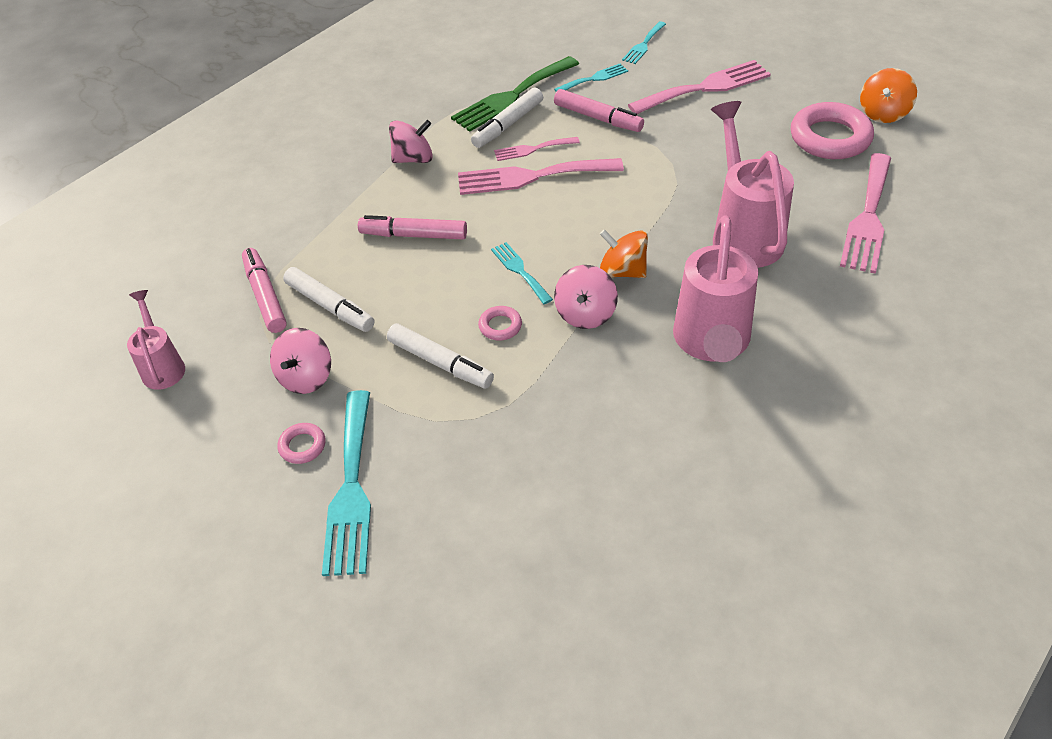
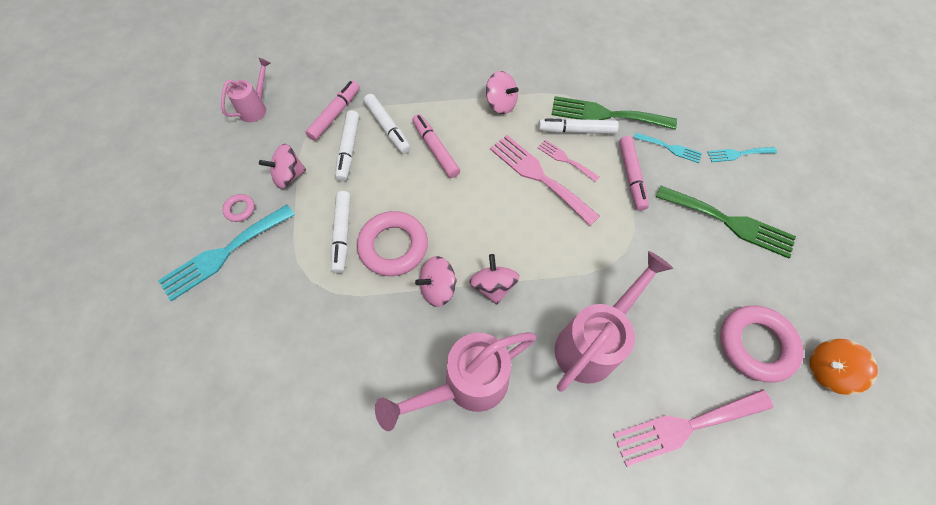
camera: 50 degrees right, 15 degrees up
pink ring [478,306,522,340] -> pink ring [357,211,428,276], size x2.17
turquoise fork [491,242,553,304] -> none
orange spinning top [600,229,648,278] -> pink spinning top [469,254,519,304]
pink fork [628,60,771,114] -> green fork [656,186,796,258]
none -> white marker [363,94,411,154]

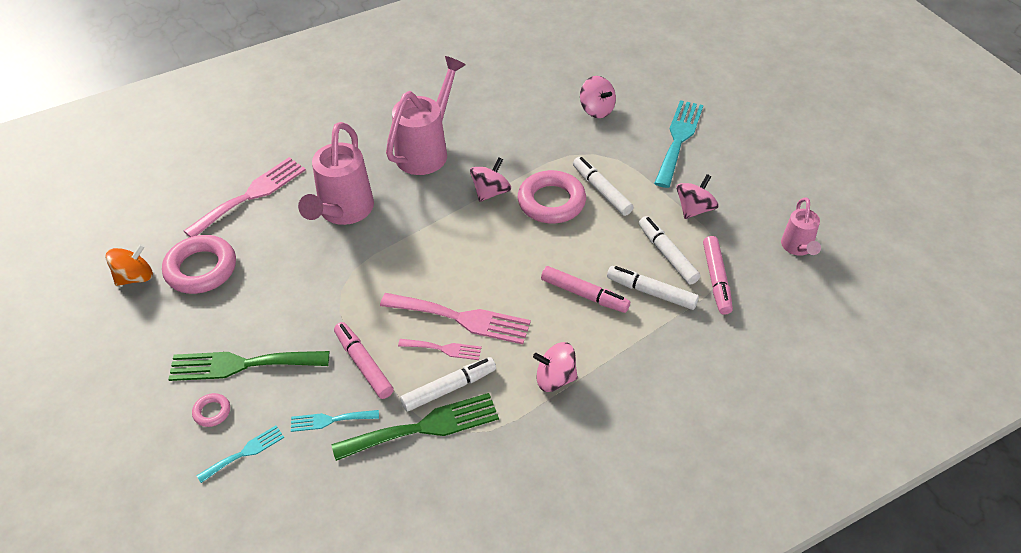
camera: 150 degrees right, 15 degrees down
pink ring [222,194,255,222] -> pink ring moved to [192,393,230,427]
pink spinning top [469,254,519,304] -> pink spinning top moved to [580,76,616,118]

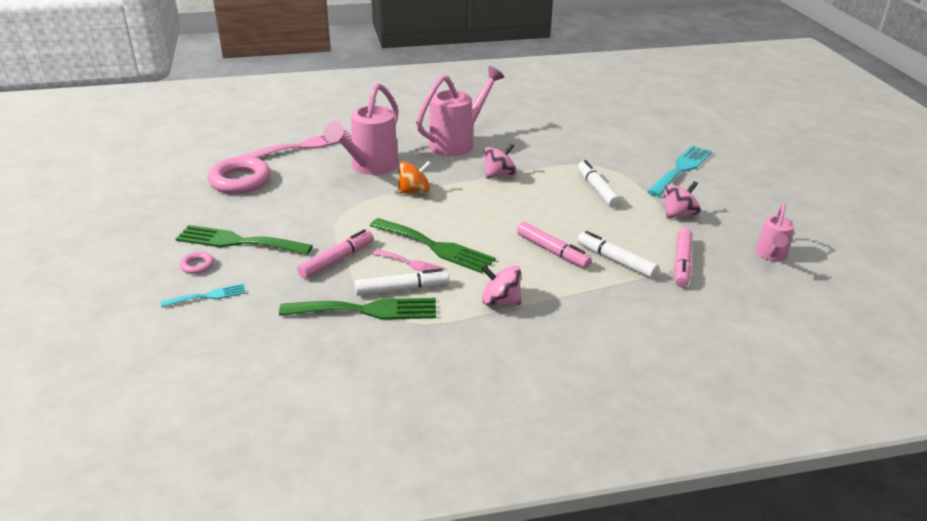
camera: 15 degrees right, 15 degrees down
orange spinning top [105,244,153,286] -> orange spinning top moved to [398,161,431,194]
turquoise fork [291,410,379,432] -> none
pink marker [334,322,394,399] -> pink marker turned 60 degrees clockwise [297,229,373,279]
pink fork [380,293,531,344] -> green fork [370,218,496,273]
pink ring [518,170,586,223] -> none
pink spinning top [580,76,616,118] -> none
white marker [639,216,700,285] -> none

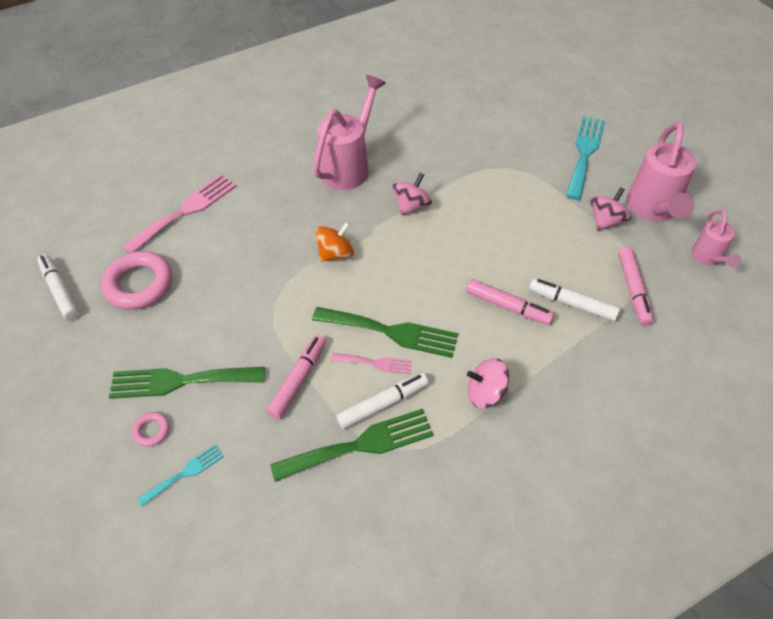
camera: 15 degrees left, 20 degrees up
pink watering can [324,83,399,175] -> pink watering can moved to [626,122,696,222]
white marker [578,160,621,208] -> white marker moved to [37,254,79,320]

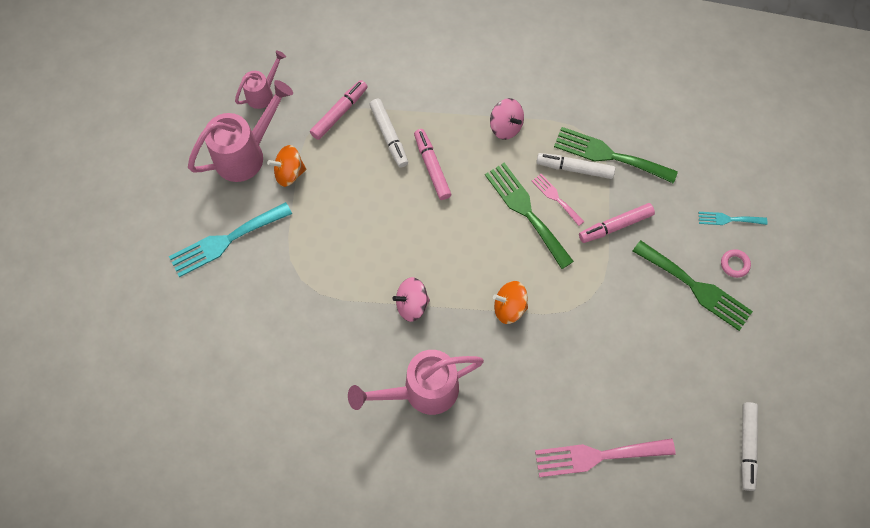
camera: 140 degrees left, 15 degrees up
pink ring [101,251,172,310] -> none
pink spinning top [590,187,631,230] -> orange spinning top [267,145,306,187]

